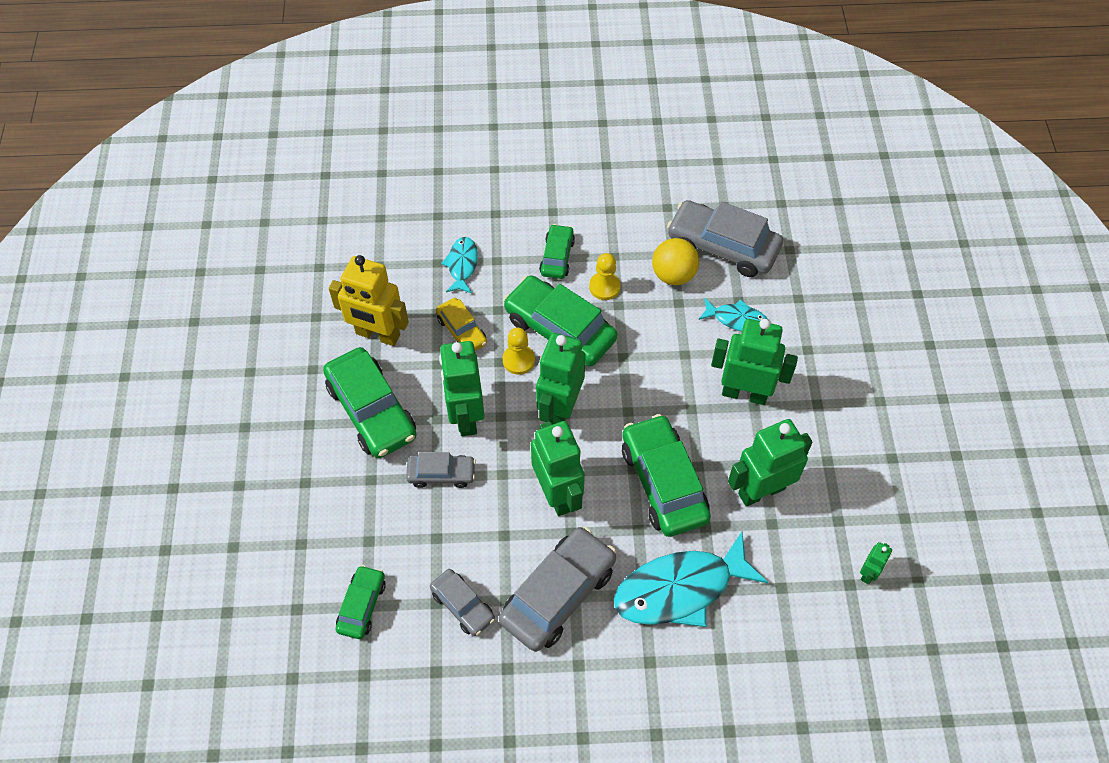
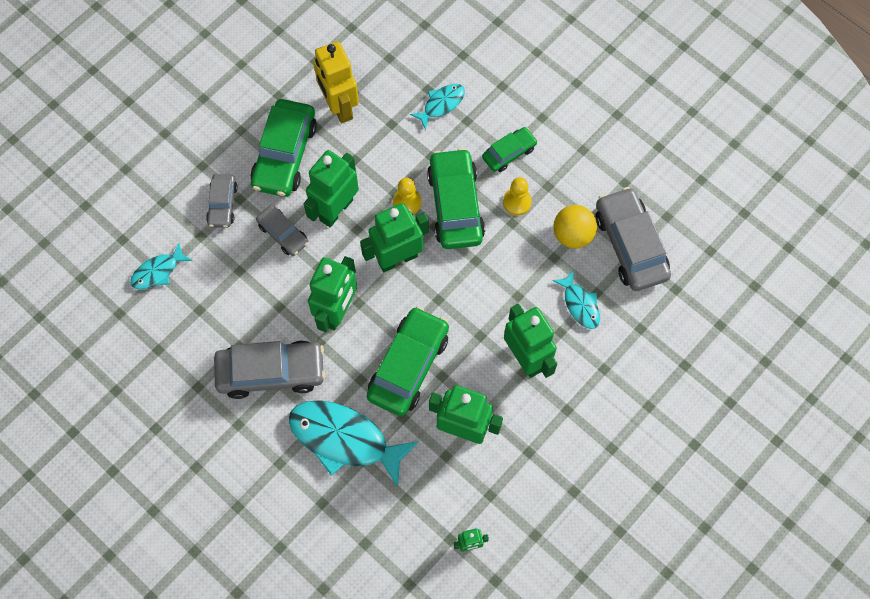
camera: 45 degrees right, 10 degrees up
green car [336,565,386,639] -> turquoise fish [130,243,192,290]
grey car [430,569,495,636] -> grey car moved to [206,174,238,228]
yellow car [436,298,487,351] -> none

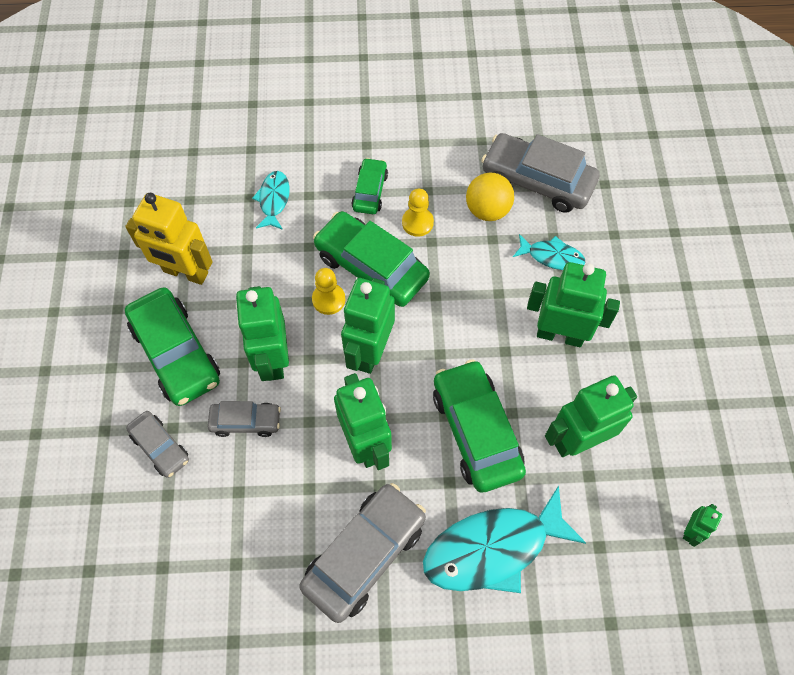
camera: 45 degrees left, 5 degrees down
turquoise fish [130,243,192,290] -> none

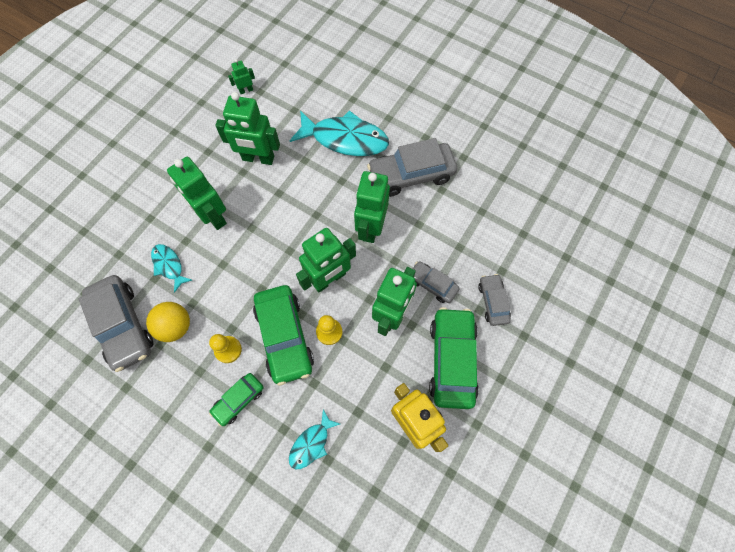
camera: 145 degrees left, 5 degrees up
green car [433,359,526,493] -> none

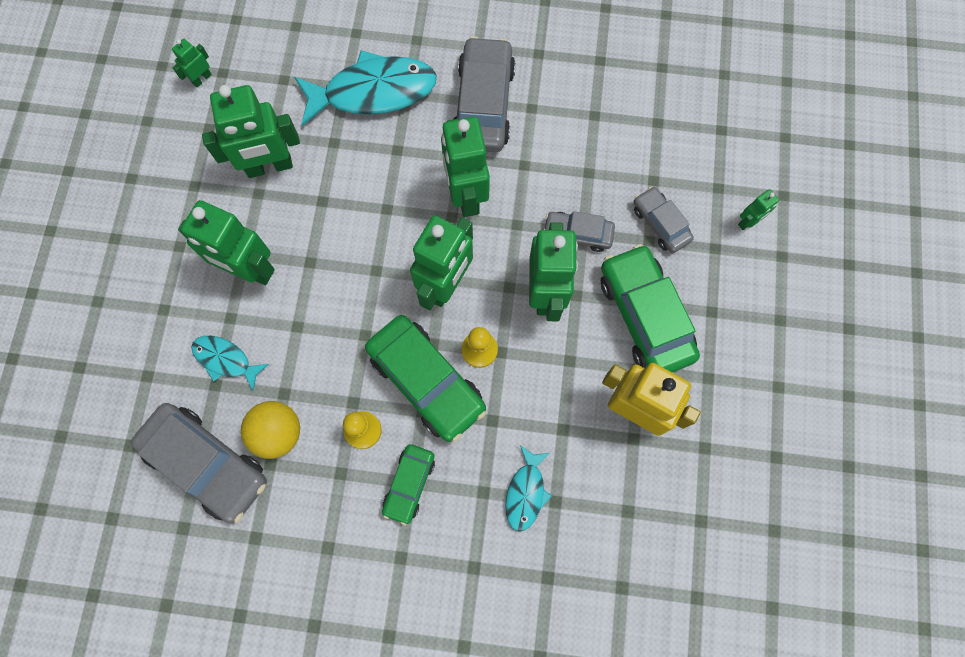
camera: 25 degrees left, 5 degrees up
grey car [367,138,457,197] -> grey car turned 135 degrees clockwise [454,36,516,152]
none -> green robot [738,189,779,230]

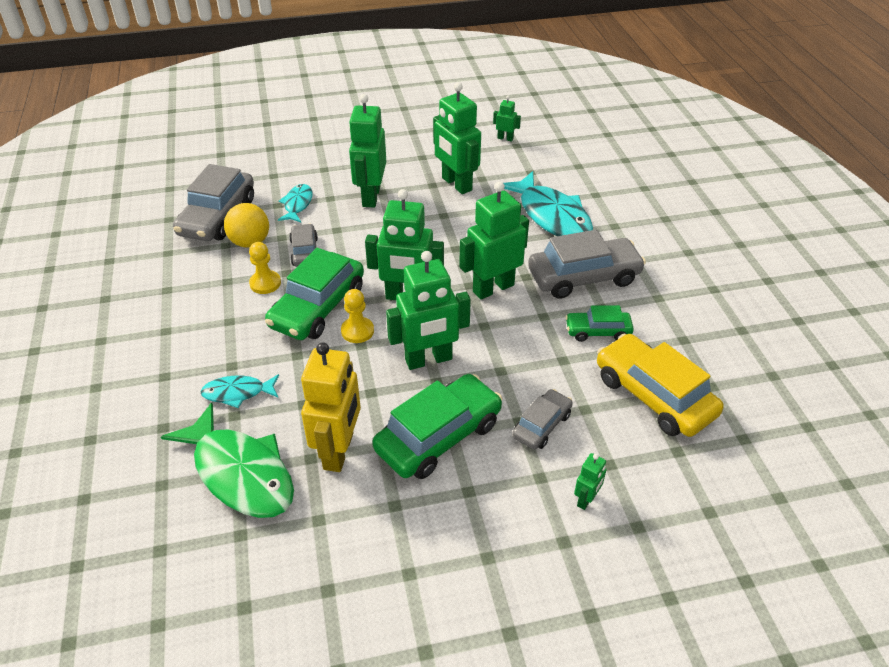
camera: 70 degrees right, 30 degrees down
green car [382,444,435,525] -> green car moved to [565,305,634,342]
grey car [544,211,615,252] -> grey car moved to [289,224,318,267]
green robot [738,189,779,230] -> green robot turned 90 degrees counterclockwise [574,453,606,510]
none -> green fish [161,403,294,518]
none -> yellow car [597,334,724,437]

